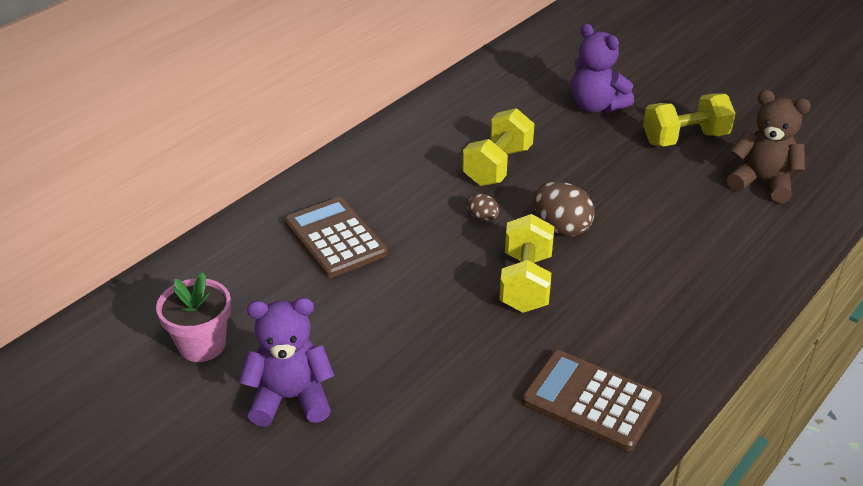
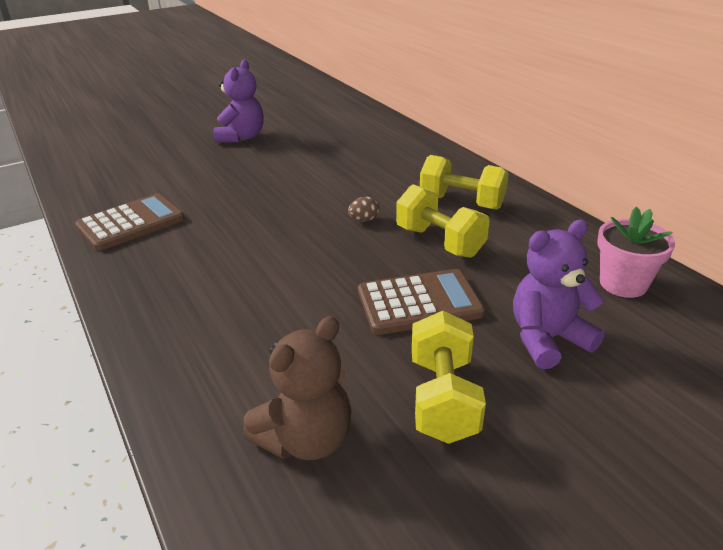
camera: 110 degrees right, 5 degrees down
pink flower pot [156,272,231,362] -> pink flower pot moved to [597,207,675,298]
brown calculator [284,197,388,278] -> brown calculator moved to [358,269,485,335]
yellow dumbbell [499,214,554,313] -> yellow dumbbell moved to [420,155,509,210]
brown egg [533,181,595,236] -> none

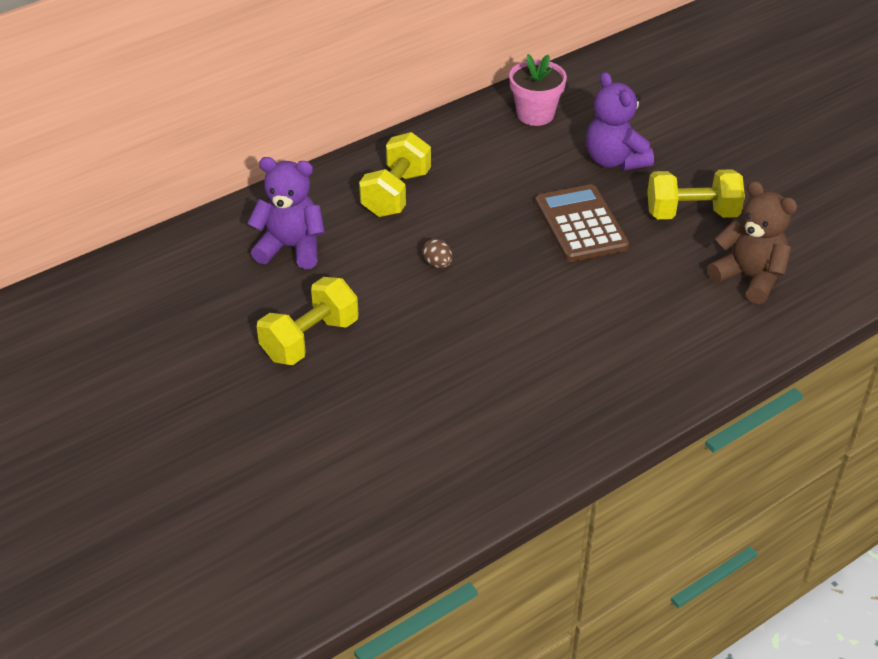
camera: 95 degrees left, 10 degrees up
brown calculator [75,193,185,251] -> none
purple teddy bear [213,60,264,143] -> purple teddy bear moved to [247,157,325,269]
yellow dumbbell [396,184,490,258] -> yellow dumbbell moved to [257,277,358,365]

